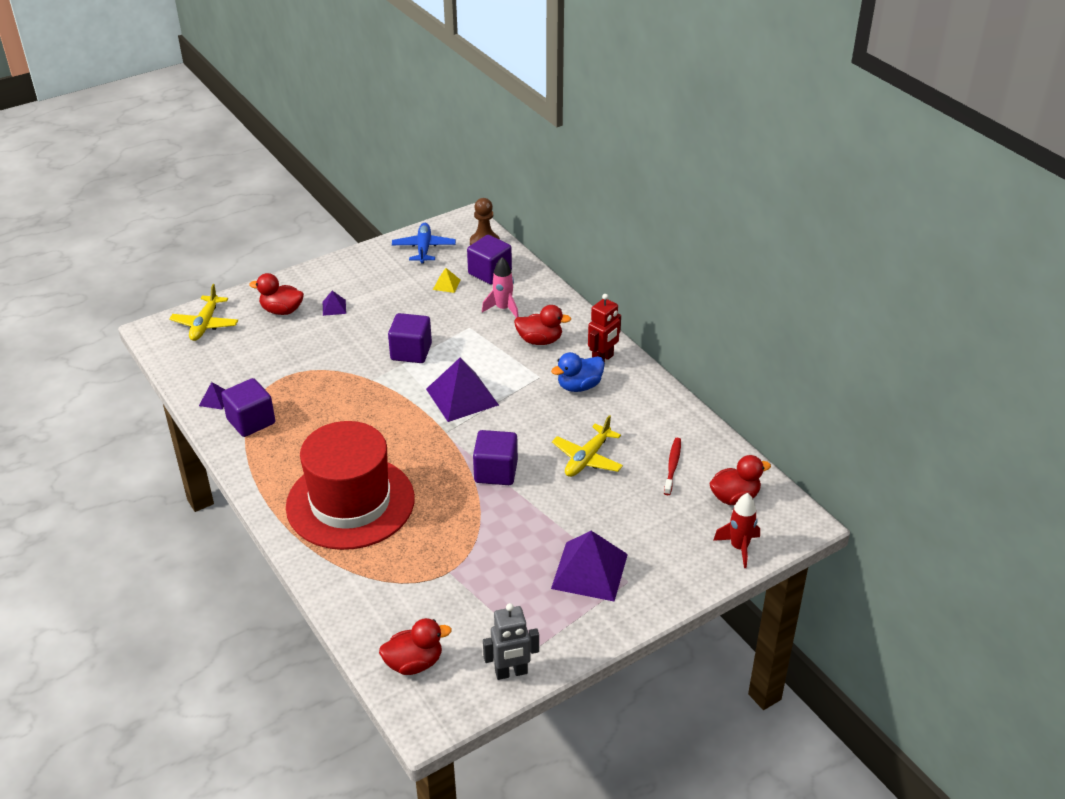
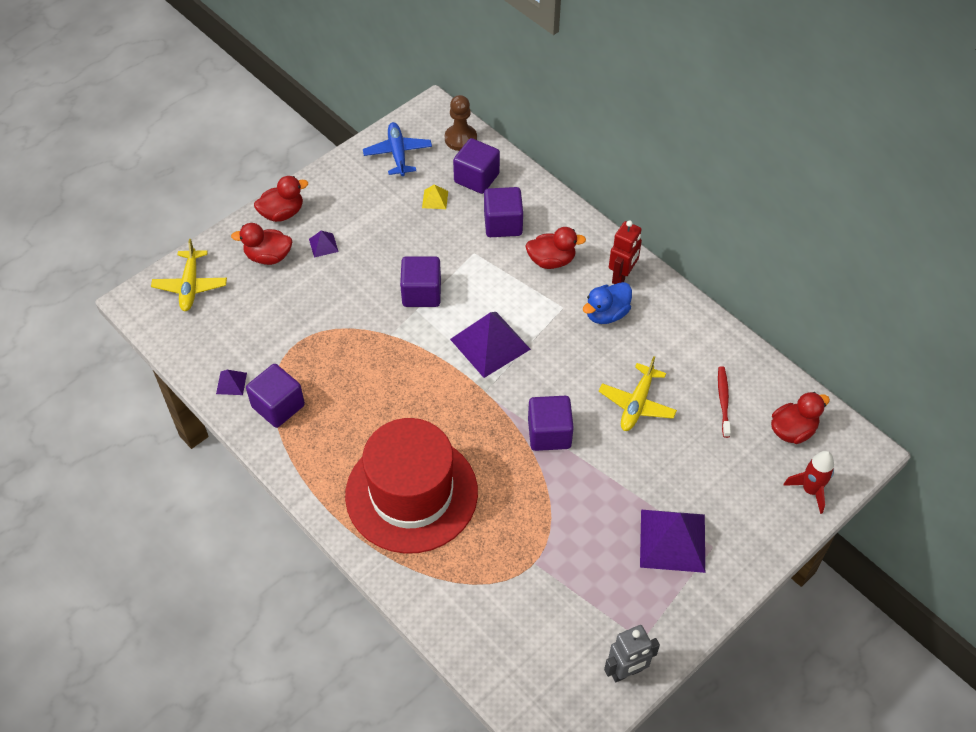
camera: 10 degrees left, 15 degrees up
red duck [379,618,452,675] -> red duck moved to [254,176,308,222]
pink rocket [482,257,519,318] -> purple cube [484,187,523,237]

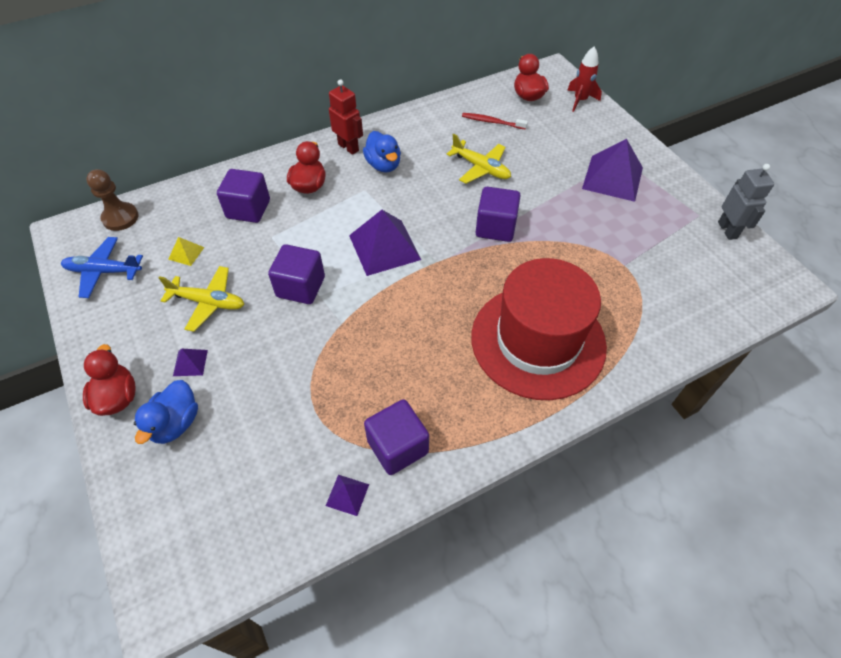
camera: 75 degrees left, 0 degrees up
yellow plane [151,239,227,311] -> yellow plane moved to [159,266,244,332]
red duck [231,223,292,265] -> blue duck [134,380,198,444]
purple cube [453,138,500,194] -> none

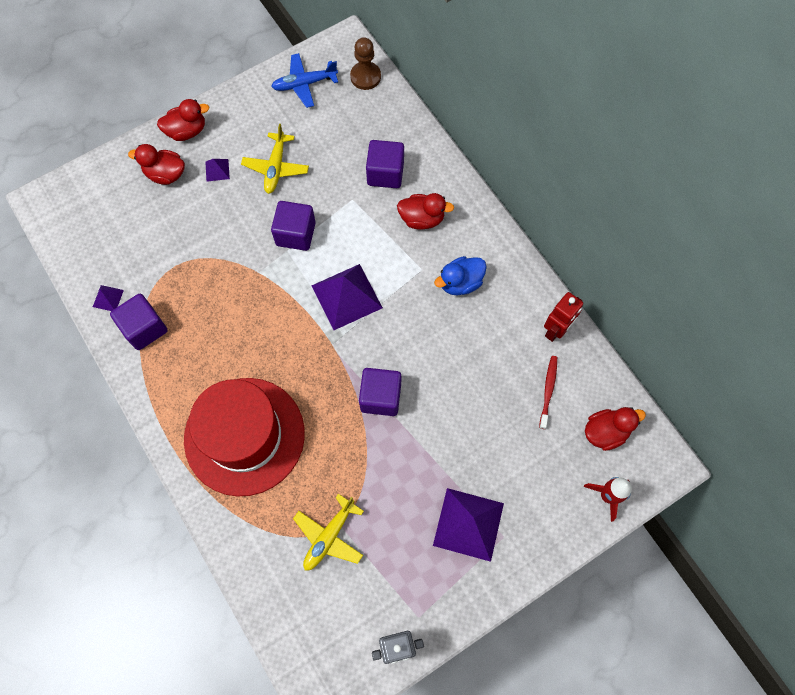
camera: 85 degrees right, 15 degrees up
blue plane [61,237,143,298] -> blue plane turned 105 degrees counterclockwise [271,53,338,108]
blue duck [134,380,198,444] -> red duck [128,144,185,185]
yellow pyramid [168,237,205,266] -> none
red robot [329,79,363,155] -> red robot moved to [544,292,583,342]
yellow plane [446,134,511,184] -> yellow plane moved to [293,494,364,571]

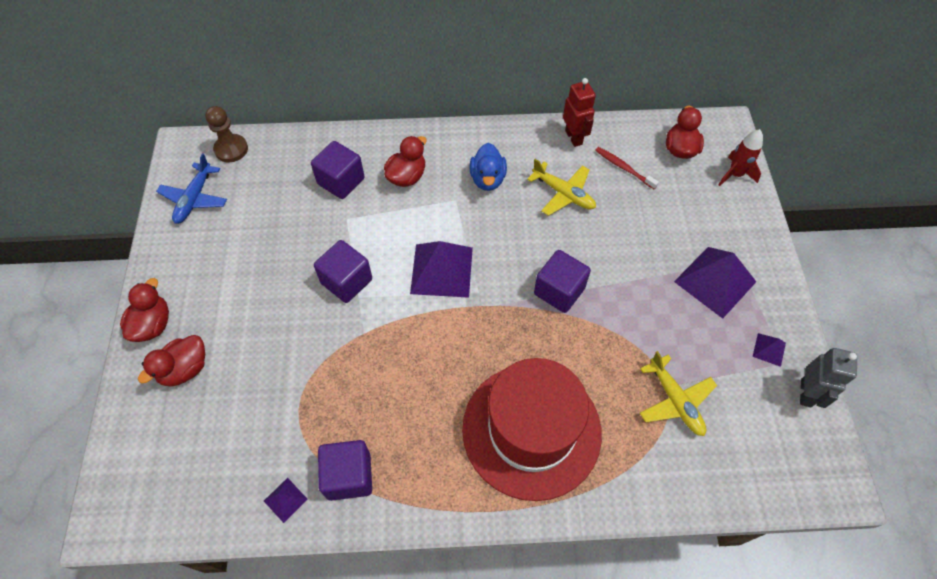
camera: 60 degrees left, 10 degrees down
purple pyramid [205,159,230,182] -> purple pyramid moved to [752,333,786,367]
yellow plane [241,124,309,194] -> yellow plane moved to [527,159,596,216]

